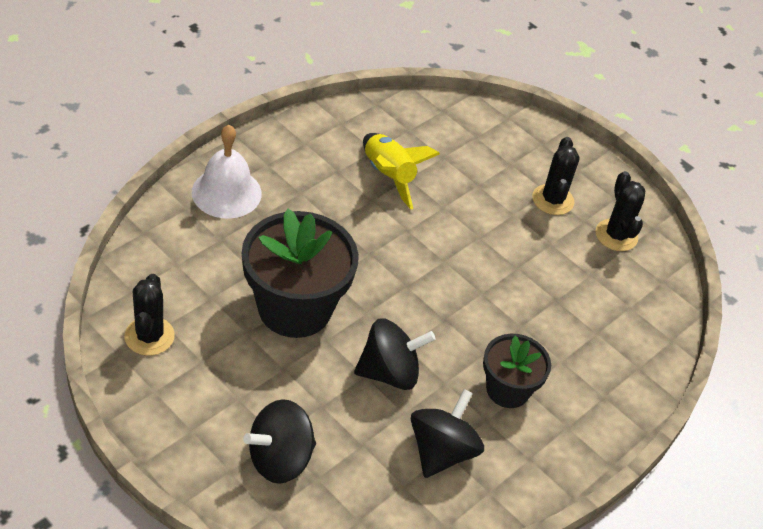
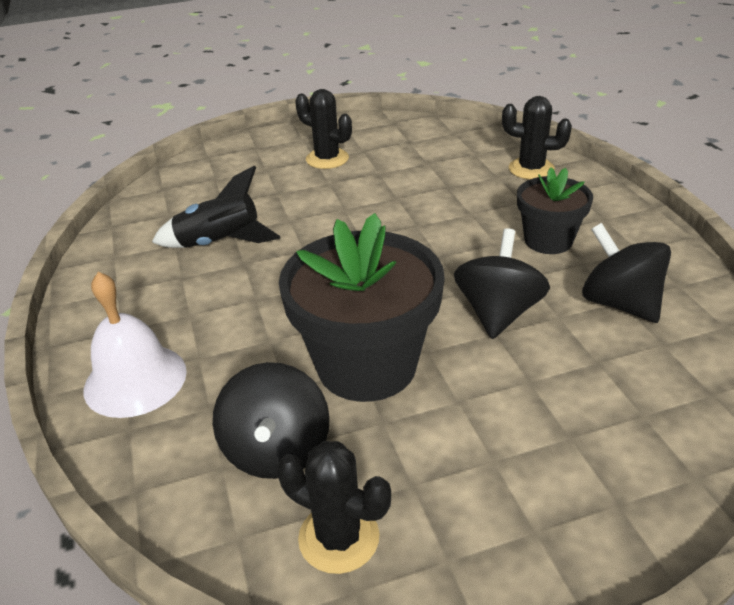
camera: 55 degrees left, 10 degrees down
black spinning top [243,399,316,484] -> black spinning top moved to [213,362,330,479]
yellow rocket [363,133,440,210] -> black rocket [152,166,281,248]
black cactus [596,171,646,251] -> black cactus moved to [502,96,572,180]

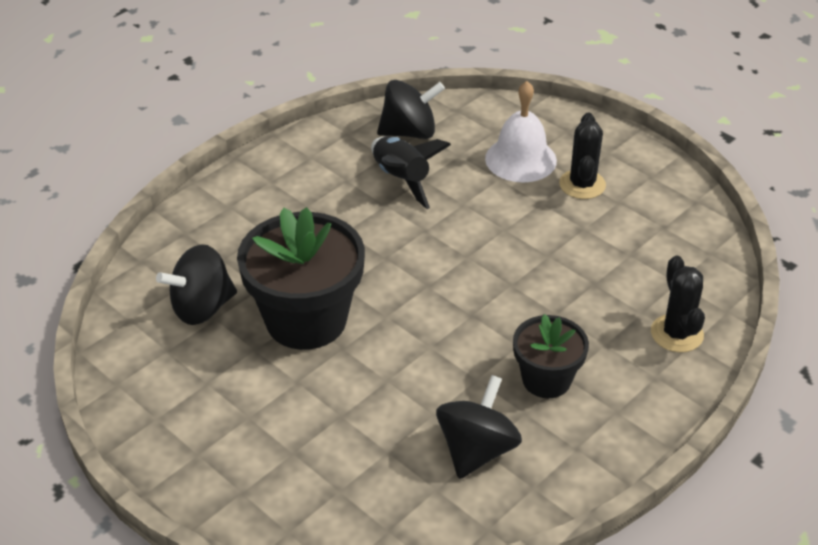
camera: 60 degrees right, 5 degrees up
white bell [84,272,187,418] -> white bell moved to [485,81,557,182]
black cactus [277,441,391,574] -> none
black spinning top [454,228,550,339] -> black spinning top moved to [377,80,445,139]

